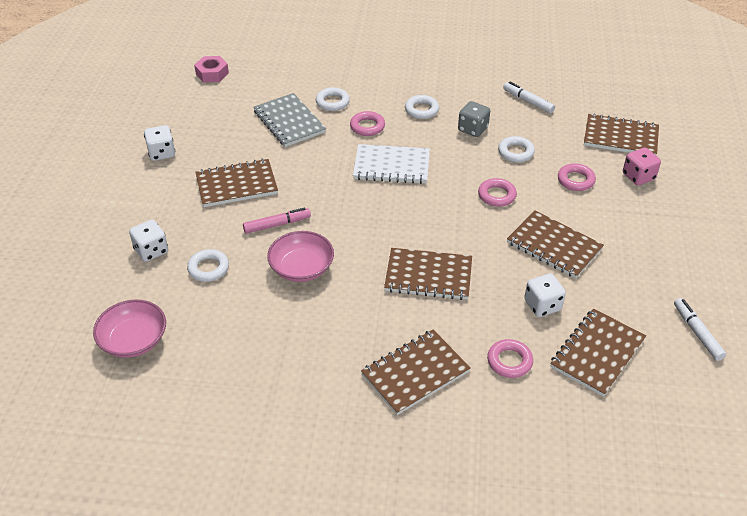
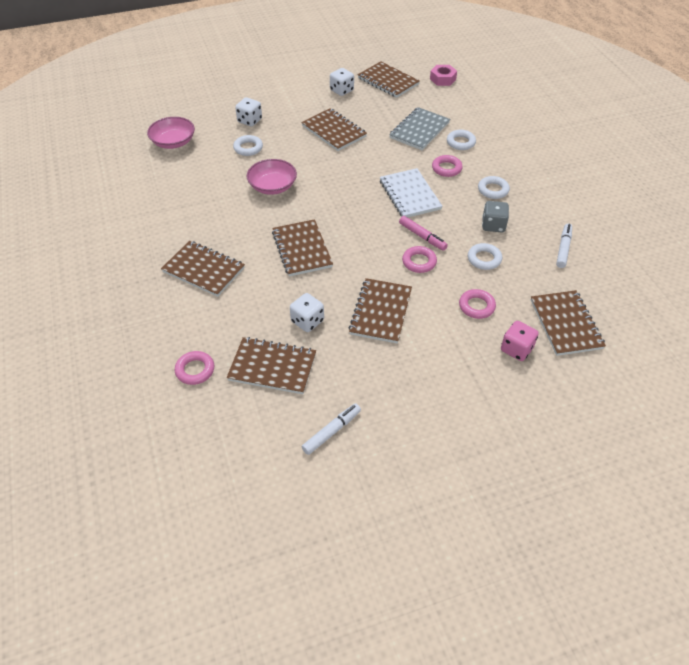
camera: 65 degrees right, 5 degrees up
pink marker [243,208,311,234] -> pink marker moved to [399,216,448,251]
pink ring [487,339,533,378] -> pink ring moved to [175,351,214,385]
none -> brown notebook [358,61,420,98]

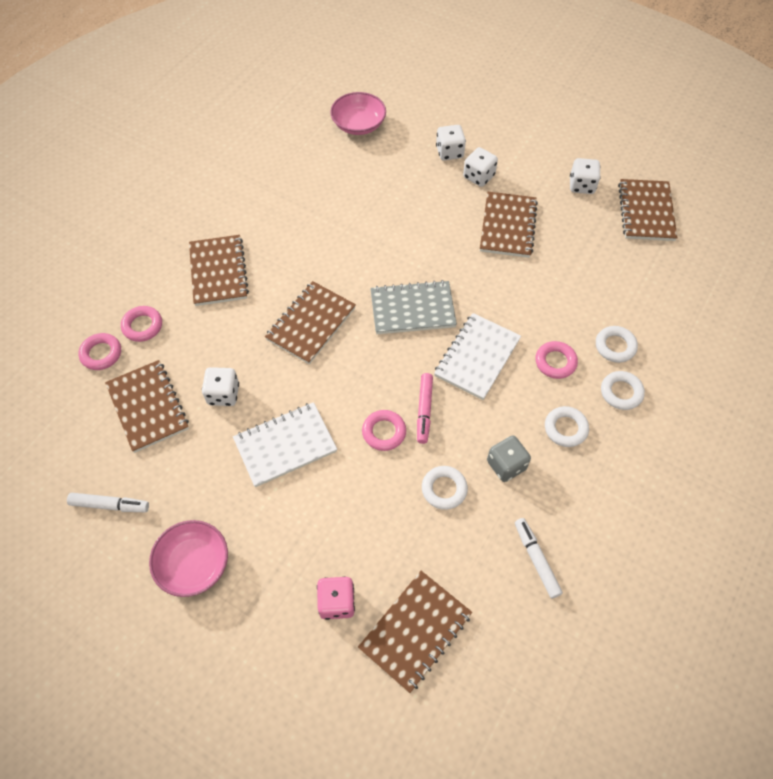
camera: 50 degrees right, 10 degrees up
white ring [233,135,263,156] -> white ring moved to [601,371,645,410]
pink bowl [247,159,297,195] -> pink bowl moved to [149,520,228,597]
brown notebook [348,278,412,344] -> white notebook [233,402,337,487]
grey notebook [389,107,450,150] -> grey notebook moved to [370,280,457,334]
pink nut [430,65,457,86] -> none
pink ring [459,289,496,319] -> pink ring moved to [121,306,162,342]
white marker [556,223,572,268] -> white marker turned 90 degrees counterclockwise [515,518,563,598]
none -> white dice [463,147,498,187]

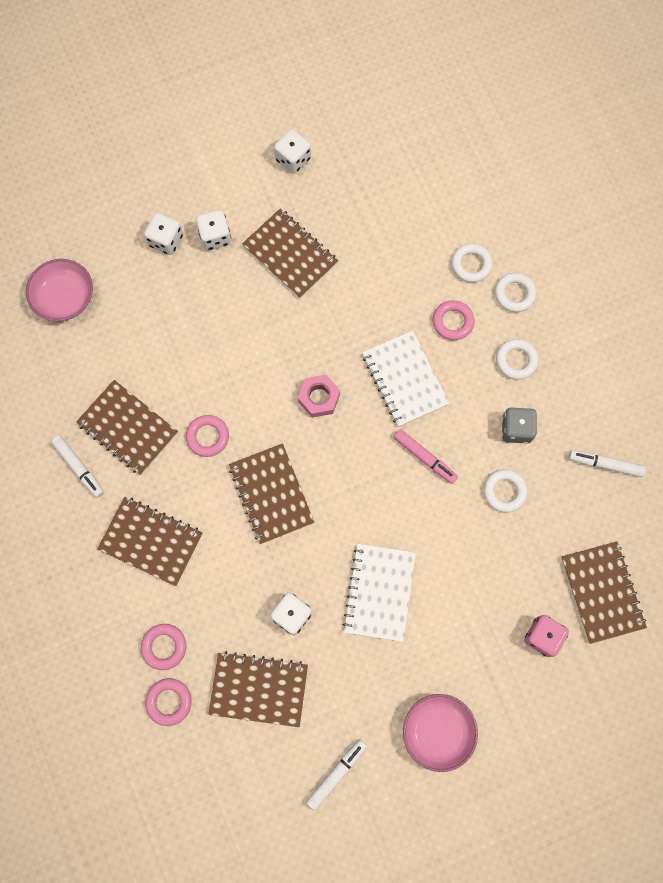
camera: 55 degrees left, 15 degrees up
pink ring [362,410,406,451] -> pink ring moved to [186,415,229,457]
grey notebook [370,280,457,334] -> pink nut [298,375,340,418]
brown notebook [618,179,677,241] -> brown notebook moved to [76,380,178,475]
none -> white marker [51,436,104,498]

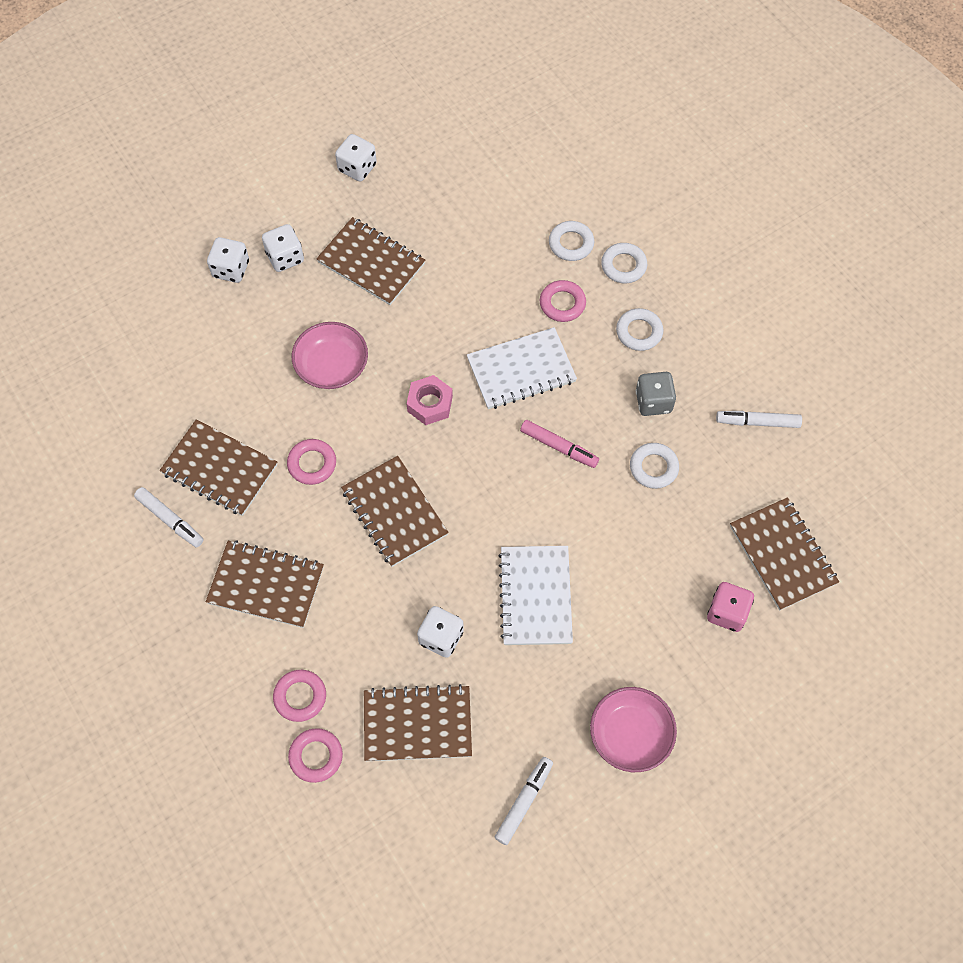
camera: 10 degrees left, 10 degrees down
pink bowl [26,259,93,322] -> pink bowl moved to [292,322,368,389]
white notebook [362,331,450,427] -> white notebook turned 75 degrees counterclockwise [467,327,577,409]

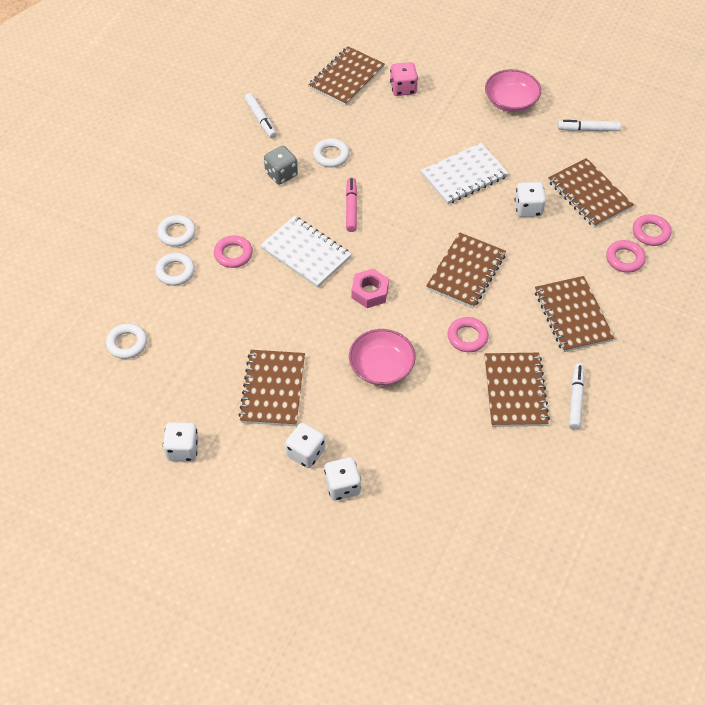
camera: 120 degrees left, 10 degrees down
white ring [616,308,663,351] -> white ring moved to [106,323,147,359]

